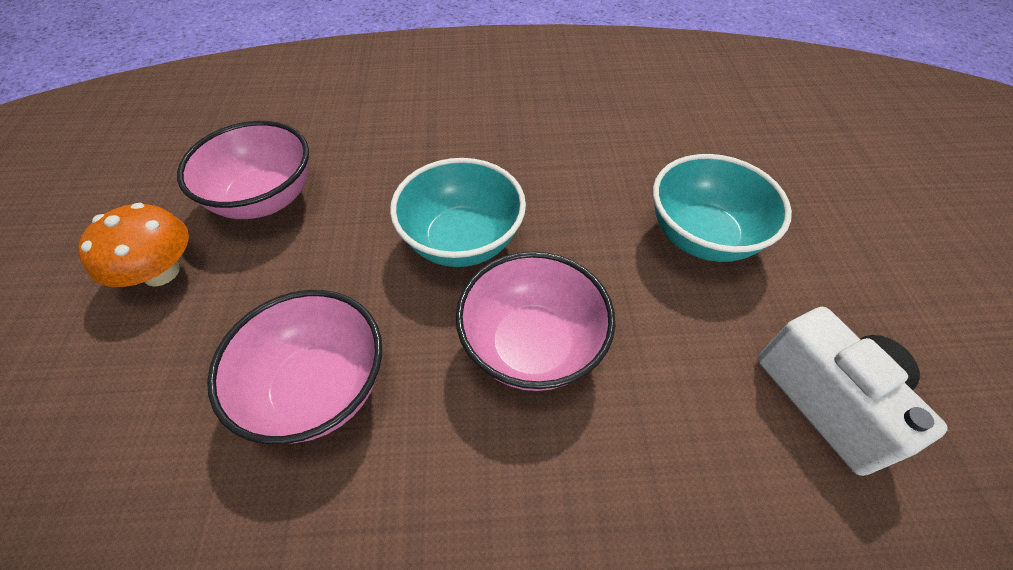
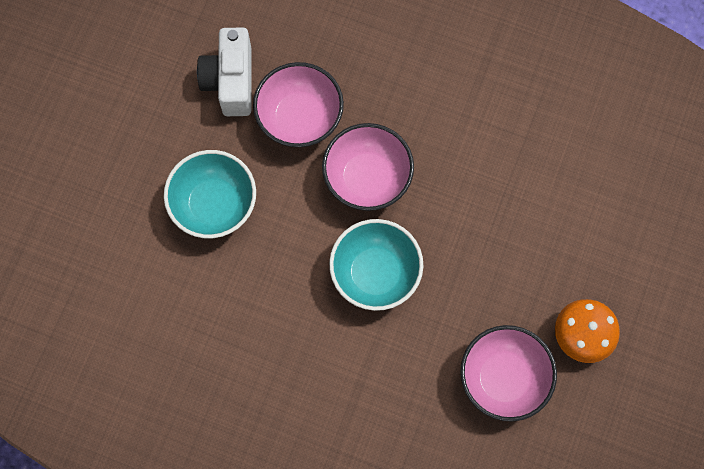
camera: 155 degrees left, 20 degrees up
pink bowl [207,290,382,444] -> pink bowl moved to [253,62,344,147]

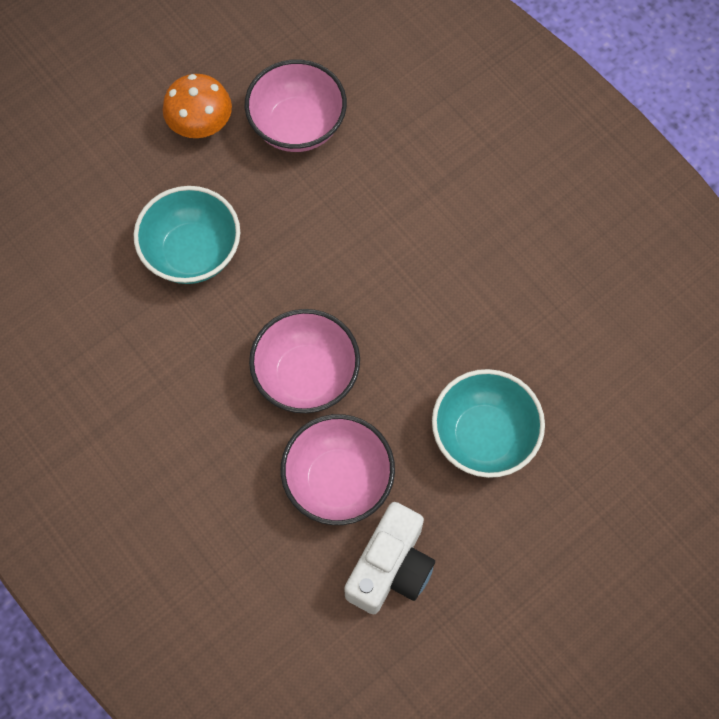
camera: 150 degrees left, 5 degrees down
turquoise bowl [329,219,423,311] -> turquoise bowl moved to [134,186,240,284]

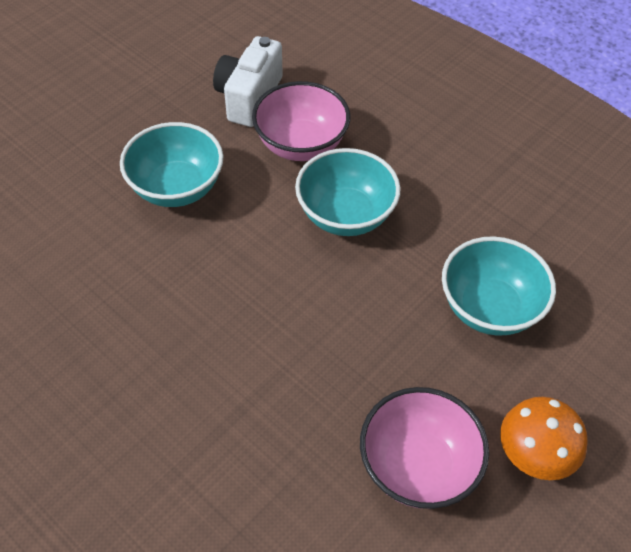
camera: 170 degrees right, 15 degrees down
pink bowl [249,309,360,413] -> turquoise bowl [295,148,401,236]

